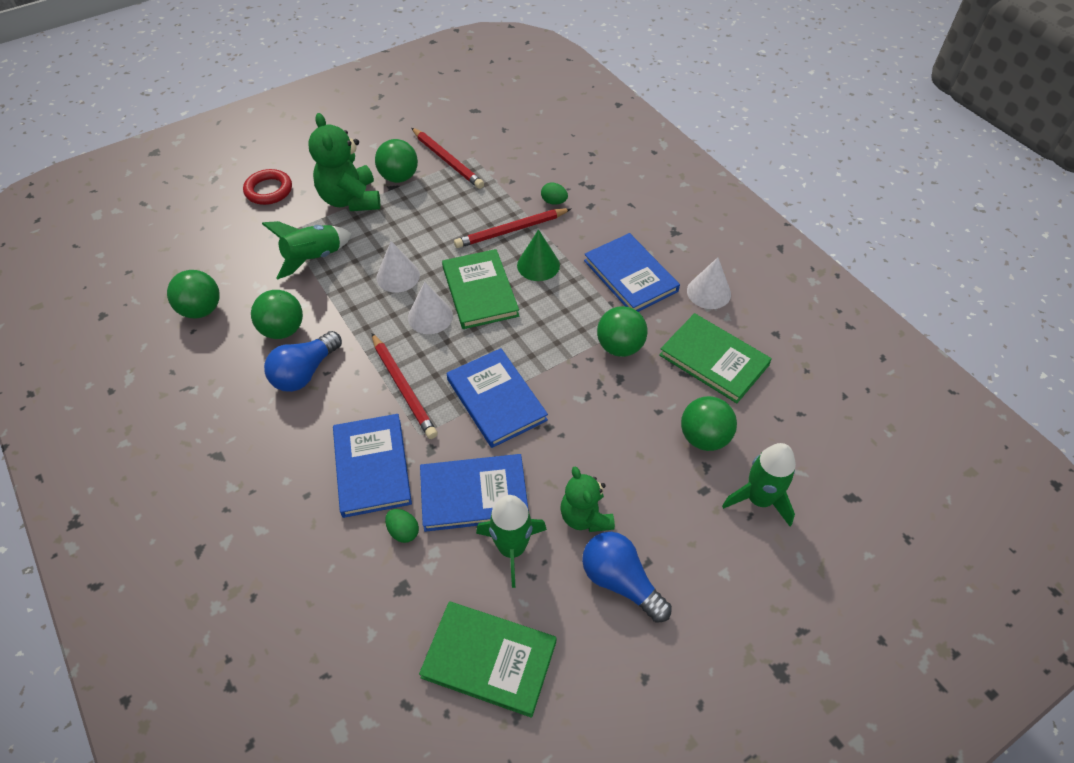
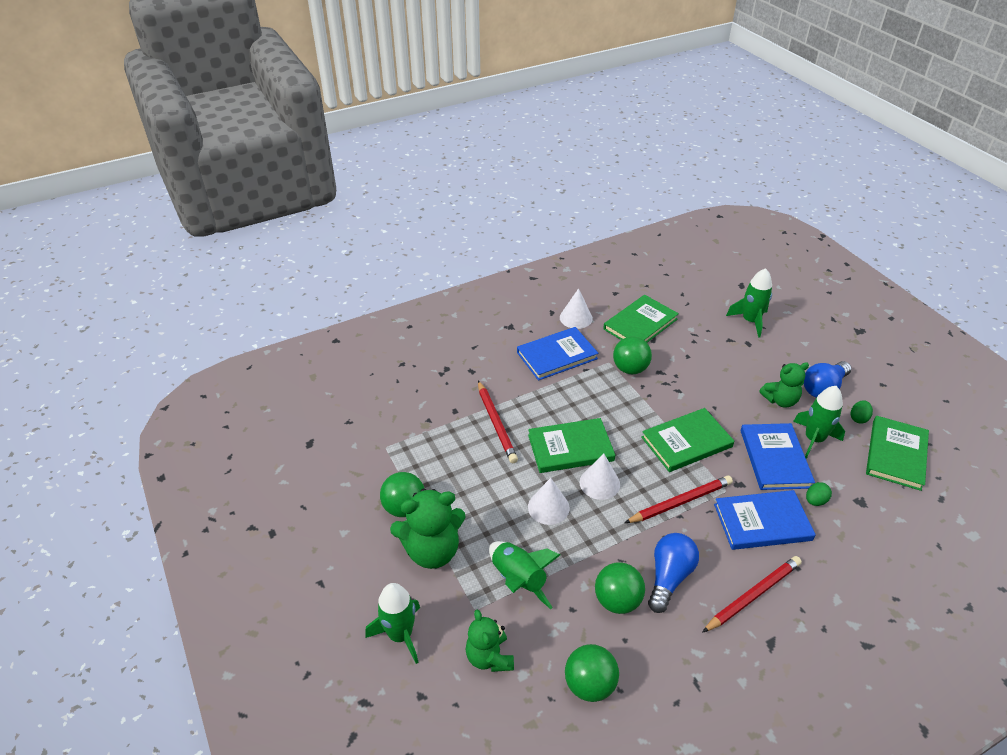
camera: 85 degrees left, 10 degrees down
red ring [243,169,292,205] -> green rocket [365,583,420,664]
blue light bulb [264,331,342,392] -> blue light bulb turned 105 degrees counterclockwise [648,533,699,613]
red pencil [411,128,484,189] -> red pencil moved to [702,556,802,633]
blue book [447,348,548,448] -> green book [641,408,734,472]
green cone [517,229,560,281] -> none
green egg [541,183,568,205] -> green egg moved to [851,400,873,424]
green ball [681,396,737,451] -> none
none -> green teddy bear [466,610,514,672]

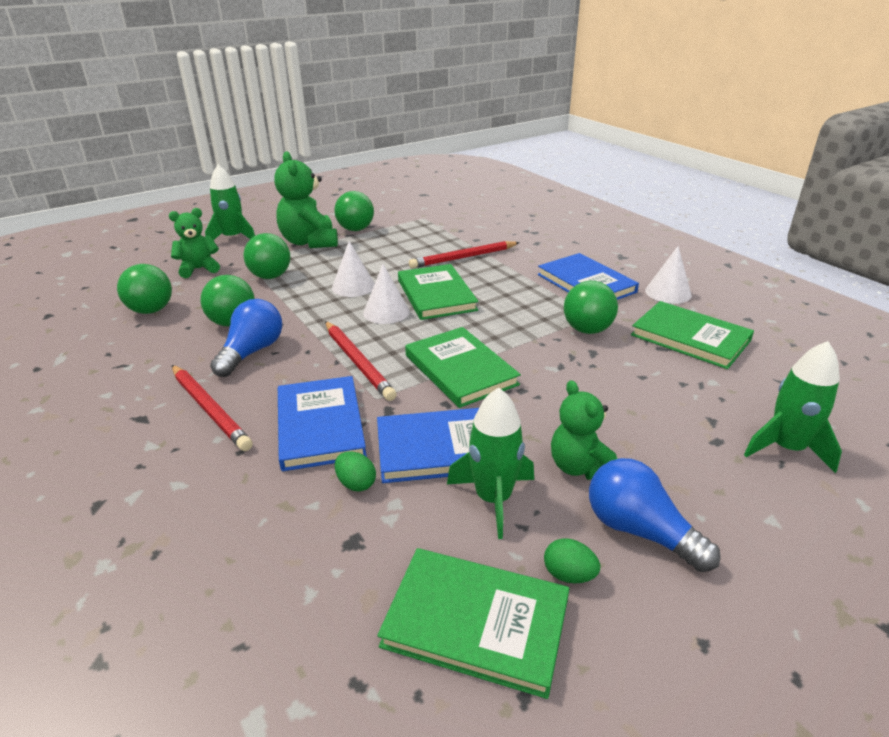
camera: 85 degrees right, 10 degrees down
green rocket [489,541,560,609] -> green ball [243,233,290,279]
blue light bulb [648,533,699,613] -> blue light bulb turned 90 degrees counterclockwise [210,299,282,377]

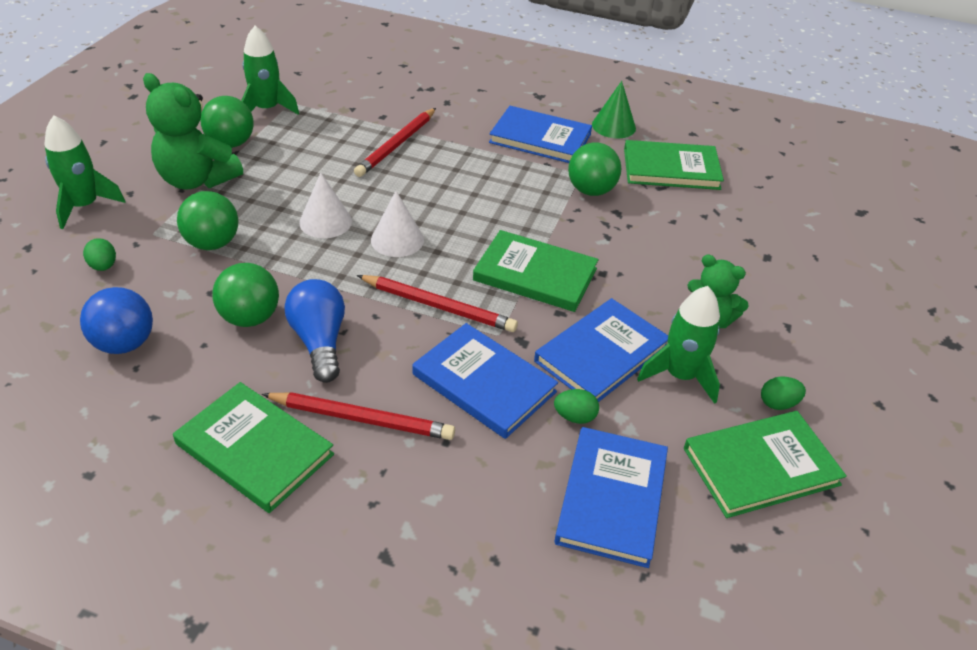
camera: 40 degrees left, 10 degrees up
green ball [117,264,172,314] -> blue ball [80,287,153,354]
green teddy bear [169,208,220,278] -> green egg [83,238,116,271]
green book [398,264,479,320] -> green book moved to [173,382,334,513]
blue light bulb [589,458,721,572] -> none
white cone [645,246,692,304] -> green cone [592,81,636,138]
green rocket [744,341,842,473] -> green rocket moved to [241,26,299,115]
none -> blue book [554,427,668,568]

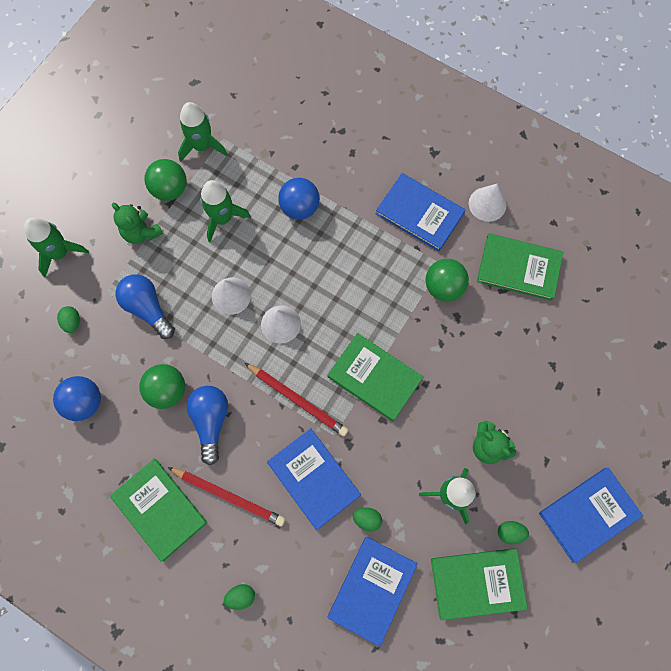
camera: 15 degrees right, 30 degrees up
green teddy bear [143,73,243,190] -> green teddy bear [112,203,163,244], size x0.64
green ball [177,191,239,250] -> blue light bulb [115,275,175,339]
red pencil [354,108,436,177] -> blue ball [278,178,320,220]
blue book [534,298,668,402] -> blue book moved to [539,468,643,563]
green cone [592,81,636,138] -> white cone [469,184,507,222]
none -> green rocket [200,180,251,242]
none -> green egg [224,584,255,610]

